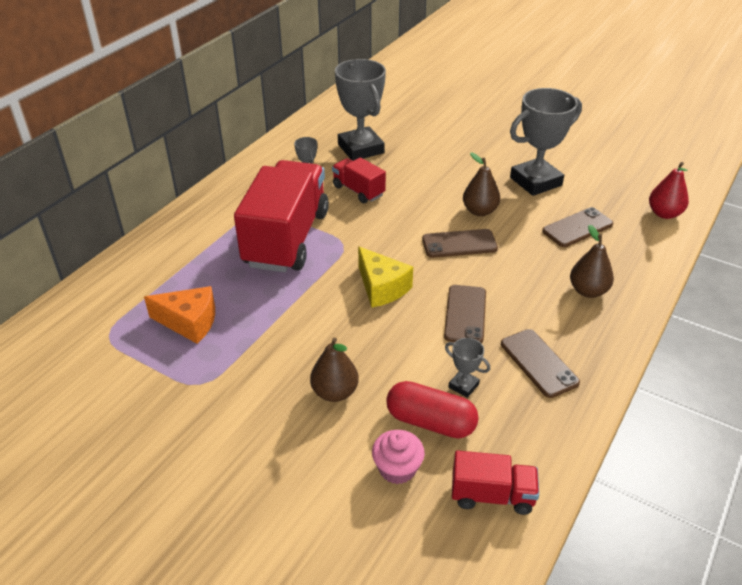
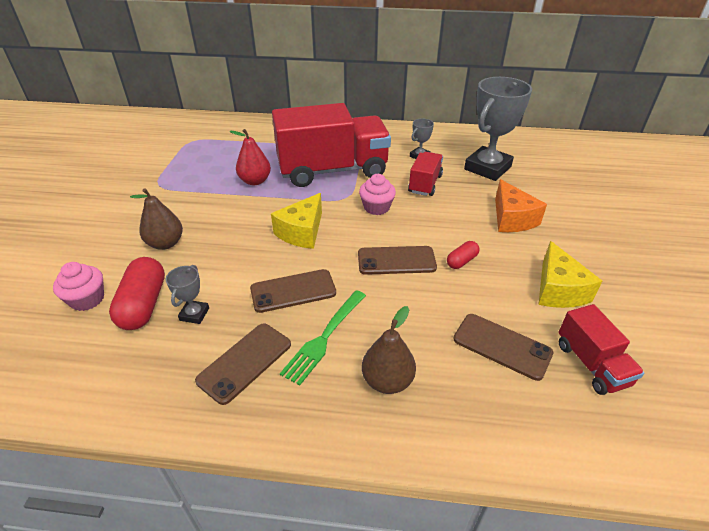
camera: 65 degrees right, 0 degrees up
orange cheese [144,286,215,344] -> orange cheese moved to [495,179,547,232]
brown phone [422,229,498,258] -> brown phone turned 60 degrees counterclockwise [358,246,437,275]
red truck [452,450,539,515] -> red truck moved to [558,304,644,395]
brown pear [463,152,500,216] -> red capsule [447,241,480,269]
grey trophy [510,88,582,196] -> yellow cheese [538,241,602,308]
red pear [649,162,689,219] -> red pear moved to [230,129,271,185]
none -> green fork [280,290,366,386]
none -> pink cupcake [359,174,396,215]

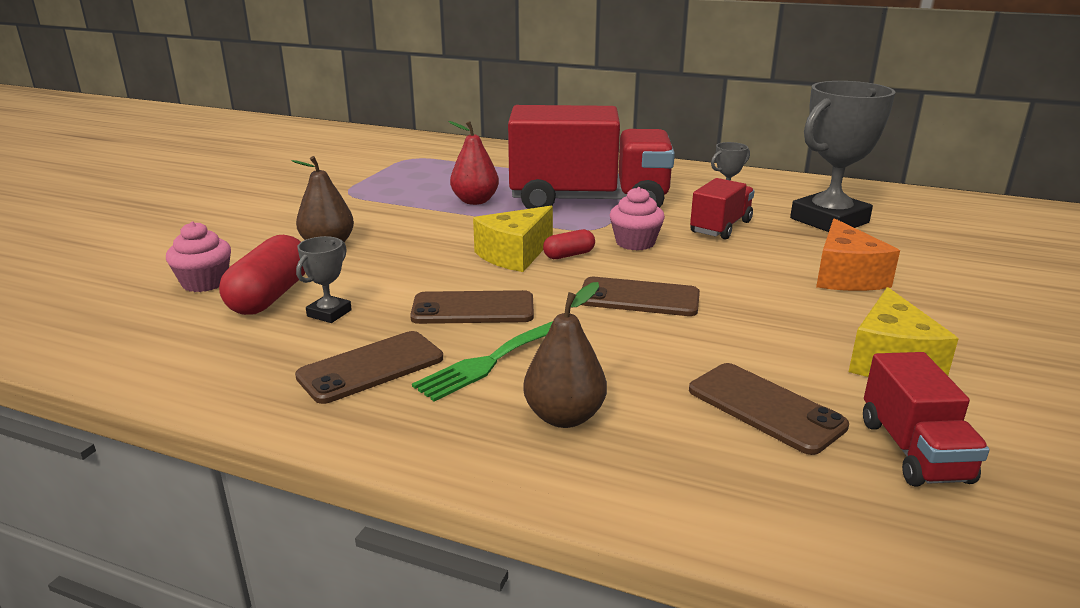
camera: 15 degrees right, 15 degrees down
red capsule [447,241,480,269] -> red capsule moved to [543,229,595,259]

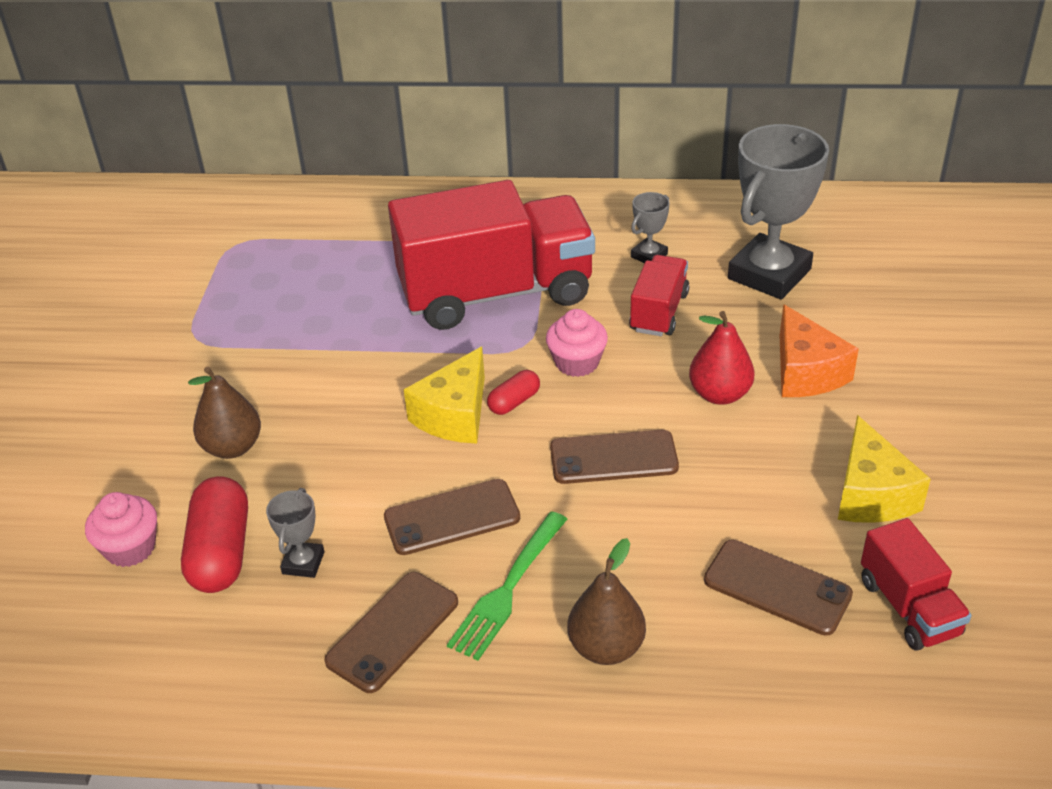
camera: 15 degrees left, 15 degrees up
red pear [448,121,499,205] -> red pear moved to [689,311,754,405]

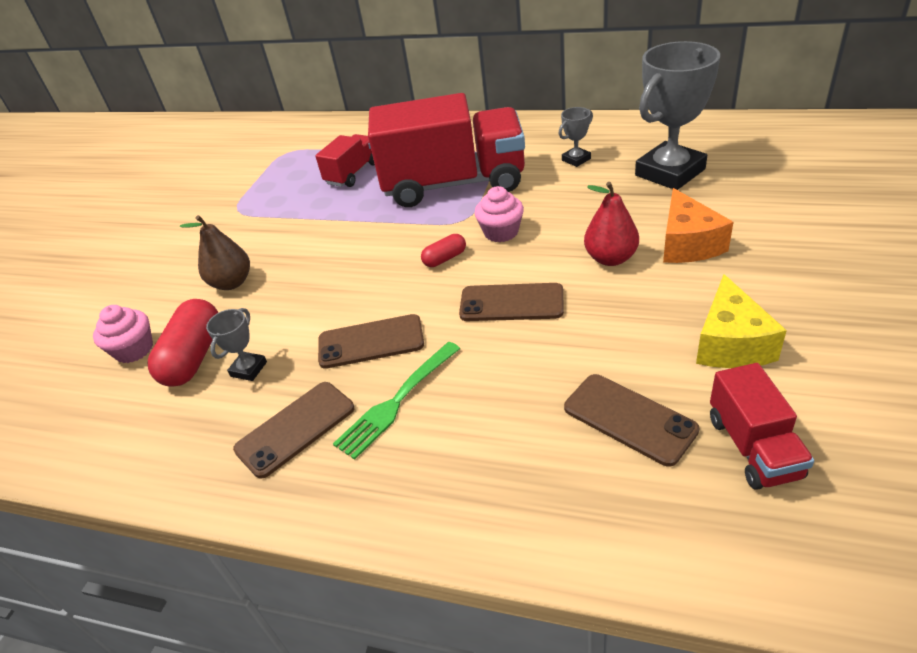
camera: 15 degrees right, 0 degrees up
yellow cheese [404,347,485,444] -> none
brown pear [567,538,646,665] -> none
red truck [629,255,689,336] -> red truck moved to [315,134,375,187]

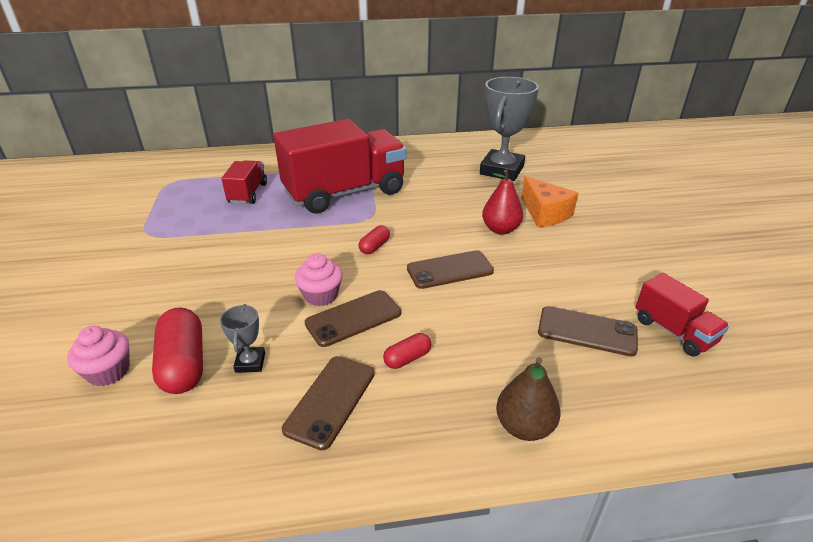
camera: 30 degrees left, 5 degrees down
brown pear [180,215,250,290] -> brown pear moved to [496,357,561,441]
green fork [333,342,460,460] -> red capsule [383,333,431,369]
pink cupcake [475,186,524,242] -> pink cupcake moved to [295,253,342,306]
grey trophy [558,107,593,167] -> none
yellow cheese [696,274,787,368] -> none

